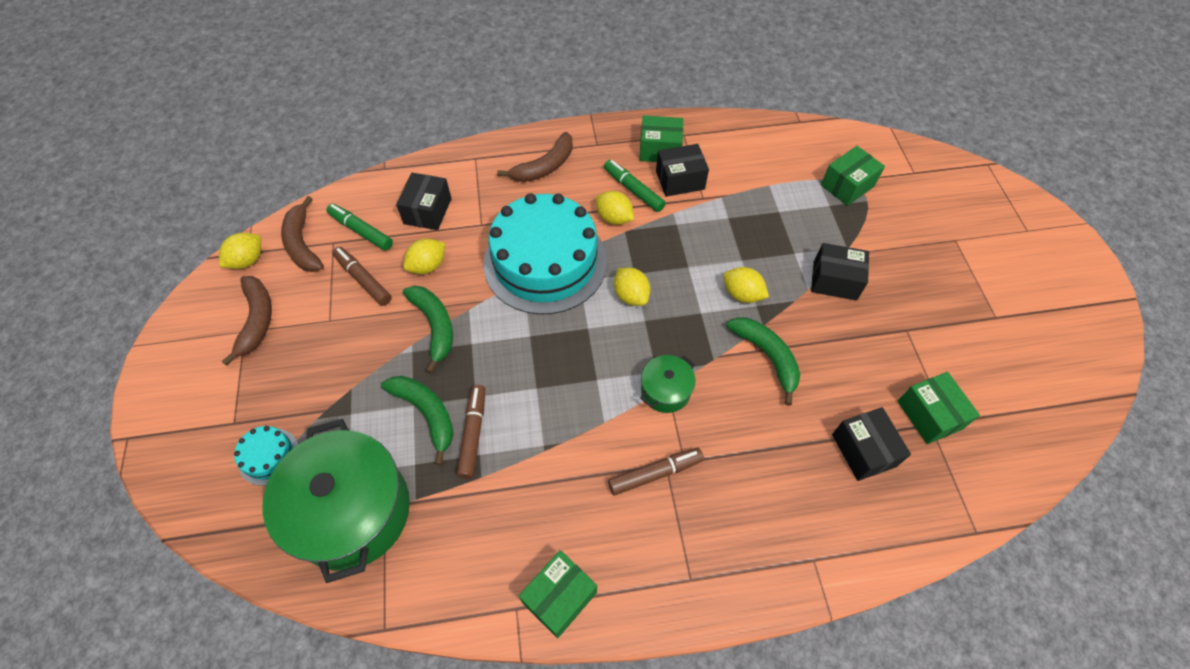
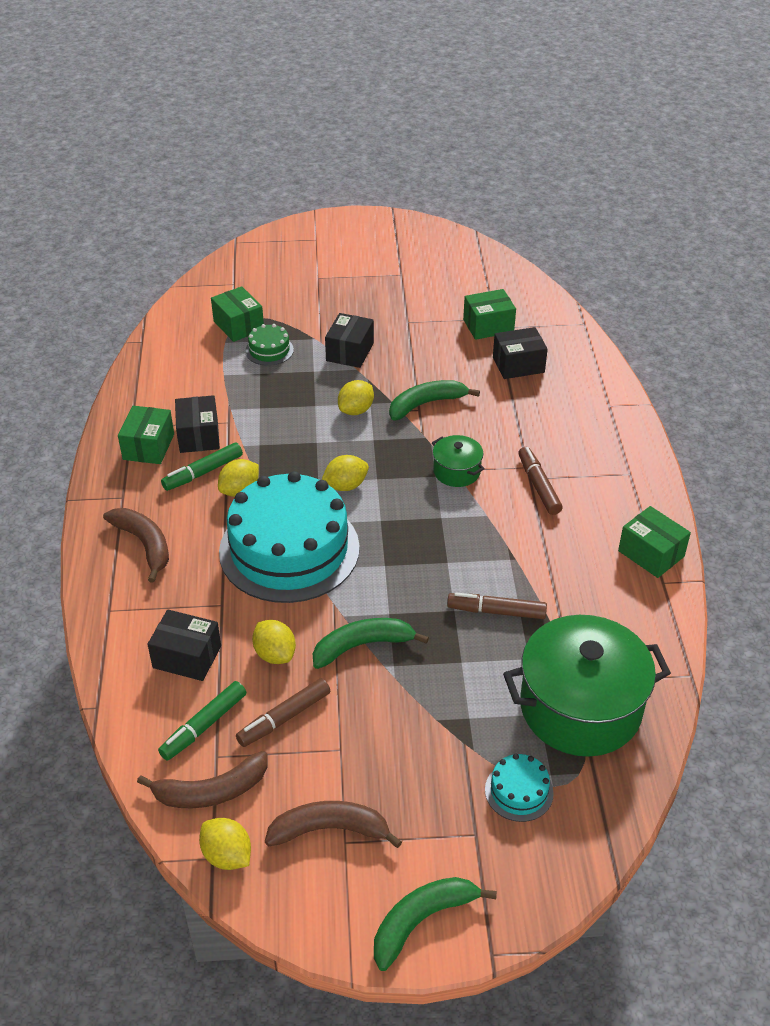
camera: 85 degrees left, 15 degrees down
green banana [381,376,454,465] -> green banana moved to [374,877,497,971]
none -> green cake [245,324,294,366]

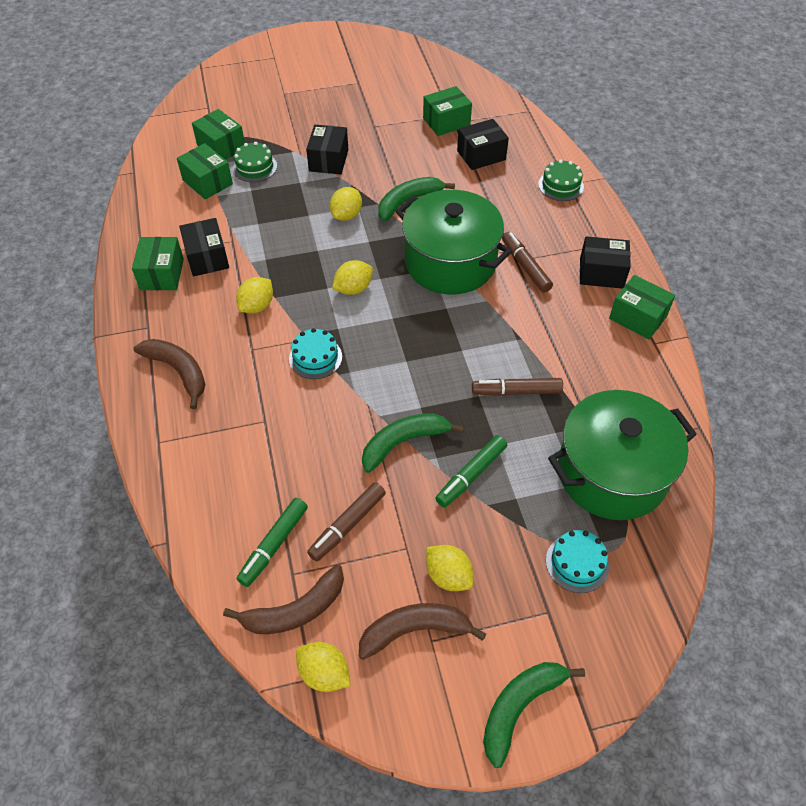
camera: 10 degrees left, 10 degrees up
black box [147,610,221,681] -> black box moved to [580,236,631,289]
green marker [161,443,243,491] -> green marker moved to [435,435,507,507]
turquoise cake [219,471,360,603] -> turquoise cake [289,328,342,379], size x0.41
yellow lemon [252,620,296,664] -> yellow lemon moved to [426,545,474,591]
green pot [432,435,485,487] -> green pot [396,190,512,294], size x2.14
none -> green box [177,143,233,200]
none -> green cake [538,160,584,201]

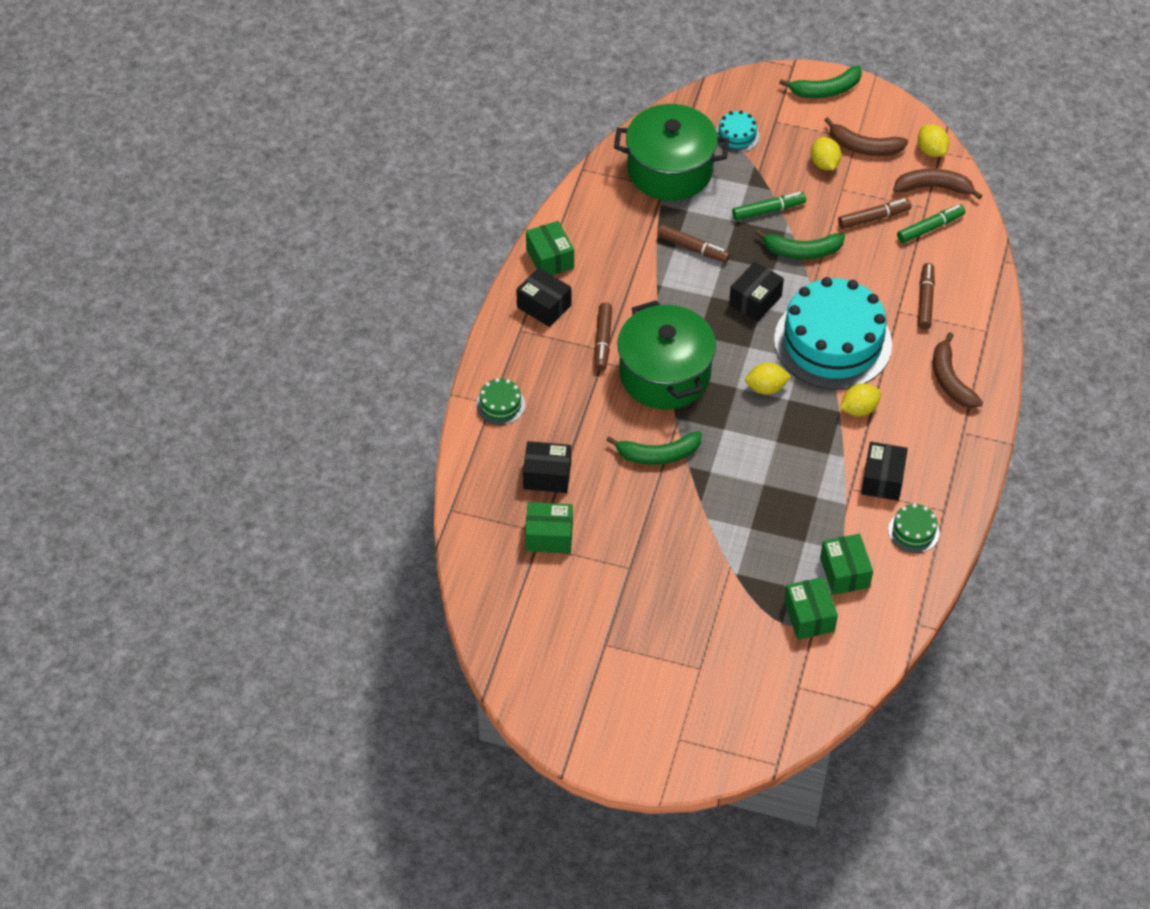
camera: 150 degrees left, 0 degrees up
green box [132,237,184,290] -> none
green cake [233,142,277,182] -> green cake moved to [888,504,940,553]
turquoise cake [289,328,342,379] -> turquoise cake [774,277,892,390], size x2.44
black box [306,125,348,174] -> black box moved to [729,262,784,322]
yellow lemon [330,187,362,221] -> none
none -> brown marker [918,263,935,329]

